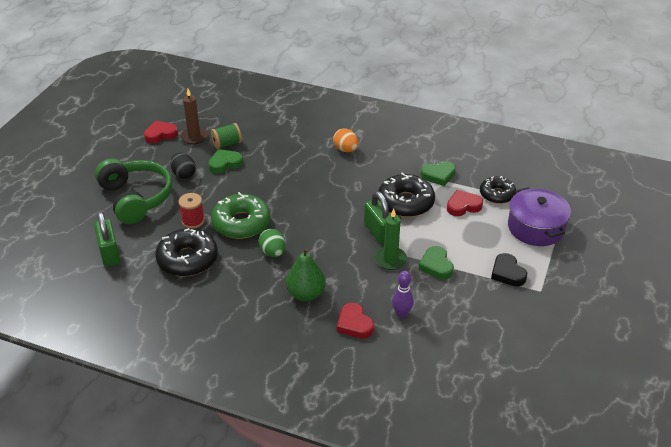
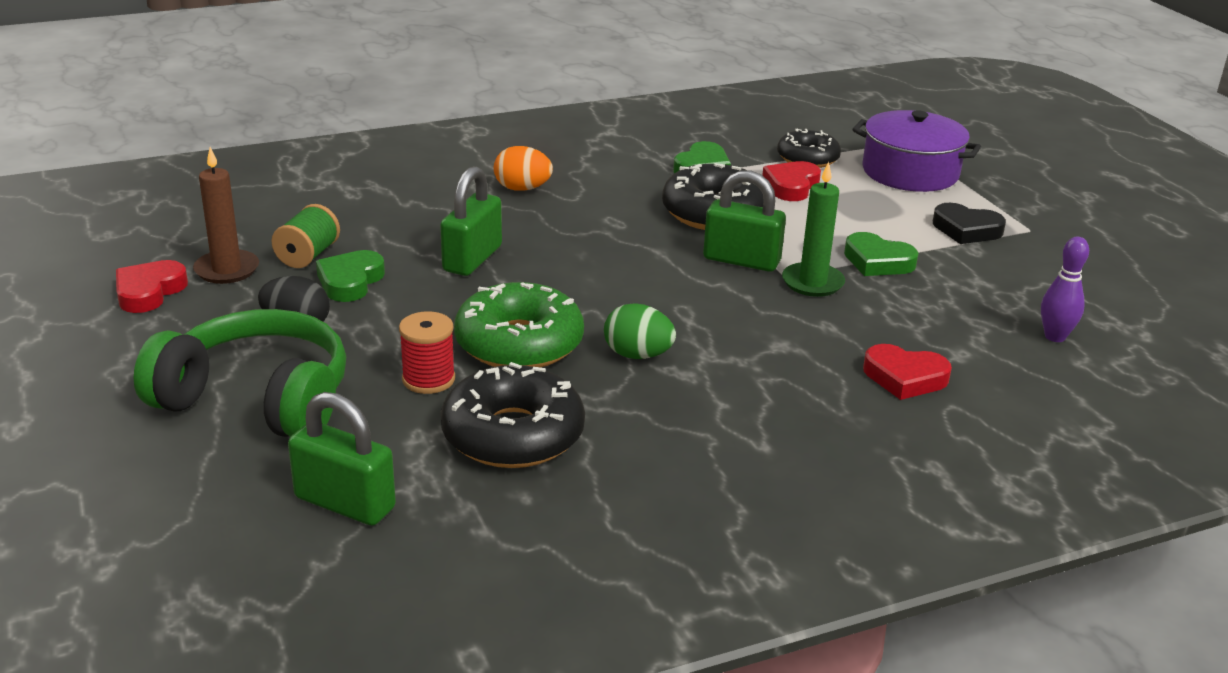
camera: 45 degrees left, 10 degrees down
green pear [286,247,326,301] -> none
purple bowling pin [392,271,414,318] -> purple bowling pin moved to [1041,237,1089,342]
none -> green padlock [440,166,502,276]

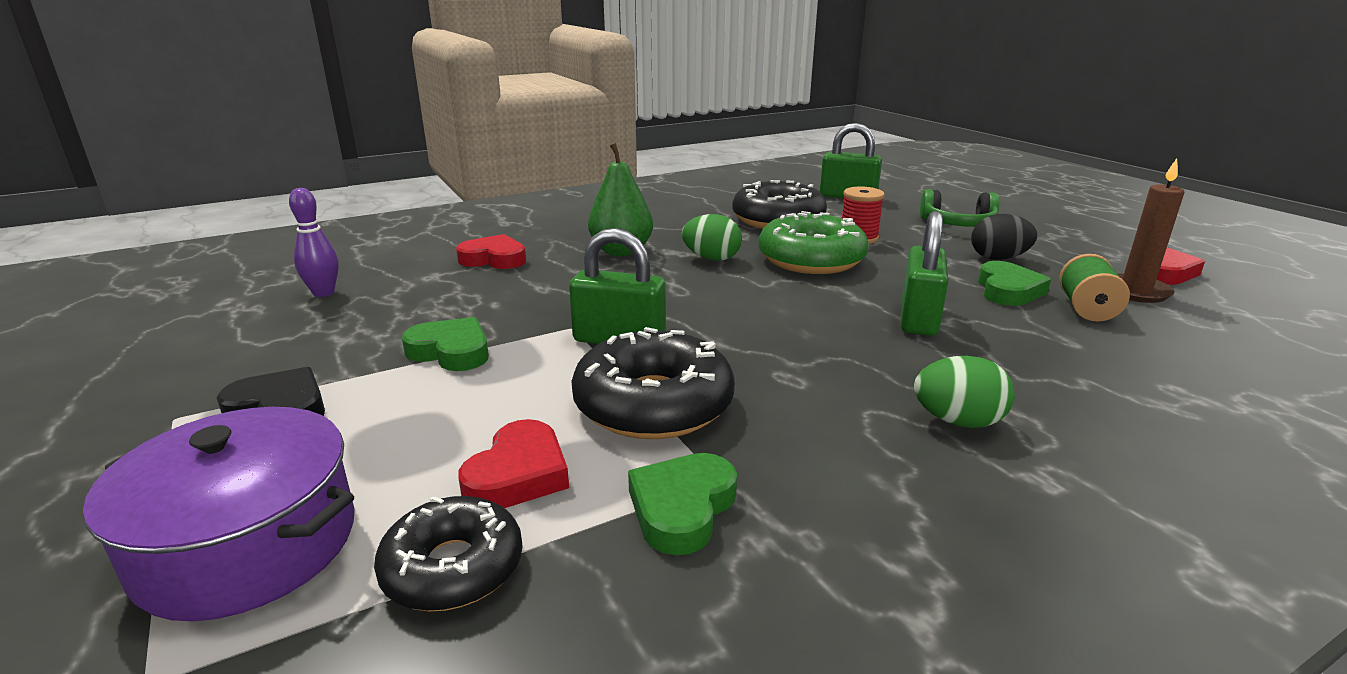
camera: 175 degrees right, 5 degrees down
green headphones [134,309,346,437] -> green headphones [920,189,999,227], size x0.58
orange egg [494,146,553,191] -> green egg [914,356,1015,428]
green candle [782,162,845,297] -> none
none -> green pear [588,143,653,256]

